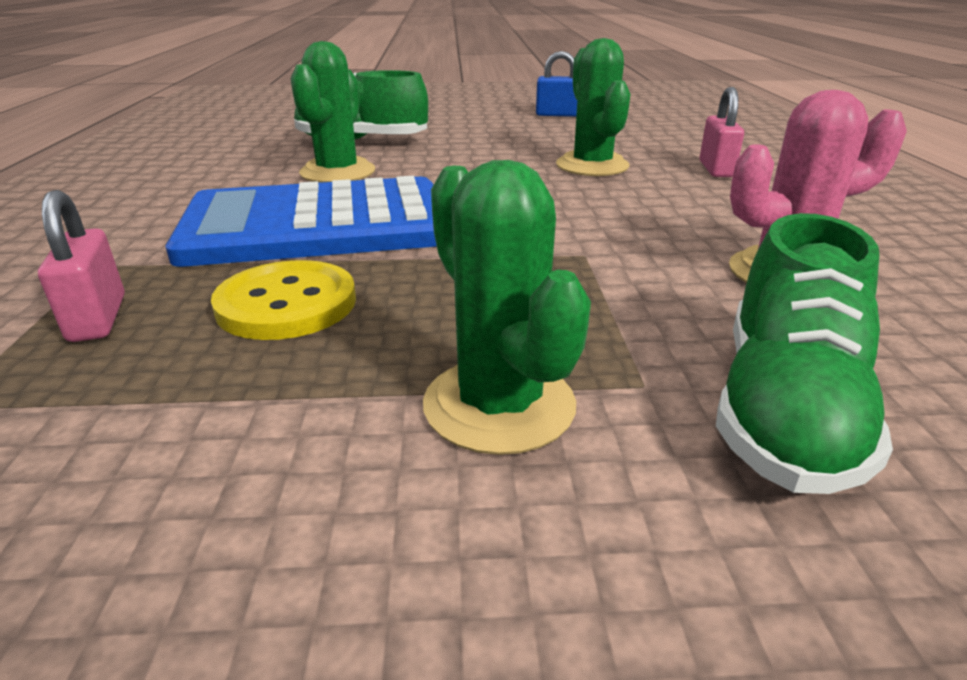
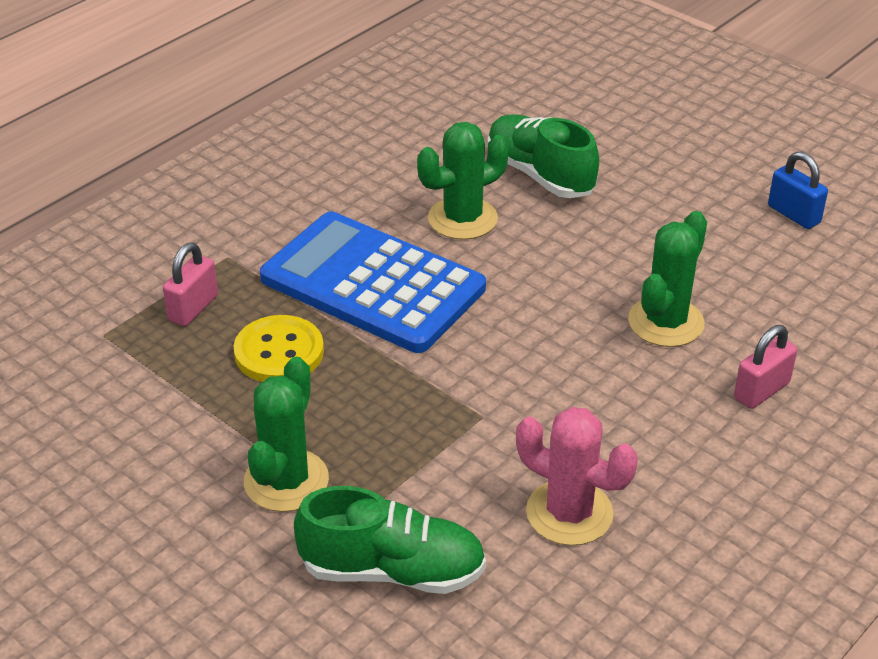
camera: 45 degrees right, 10 degrees up
green shoe [716,213,893,494] -> green shoe turned 150 degrees counterclockwise [294,486,486,594]

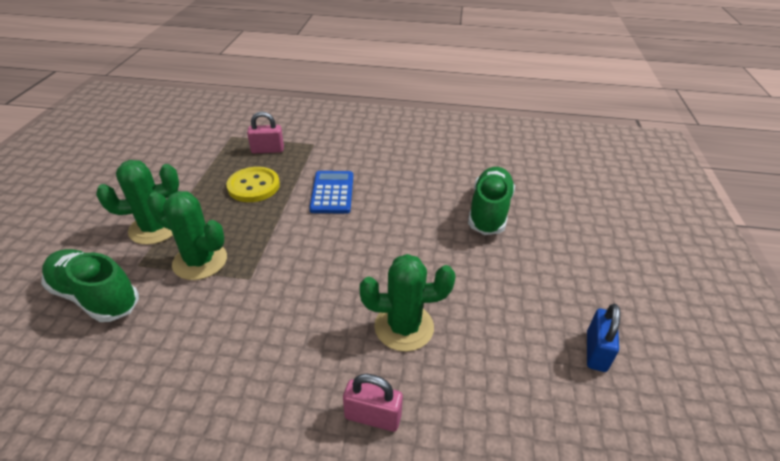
camera: 55 degrees right, 0 degrees up
blue calculator [260,211,486,353] -> blue calculator [309,171,353,214], size x0.52
green shoe [294,486,486,594] -> green shoe turned 150 degrees clockwise [41,249,139,322]
green cactus [417,122,509,240] -> green cactus moved to [147,191,227,280]
pink cactus [516,407,638,546] -> none

